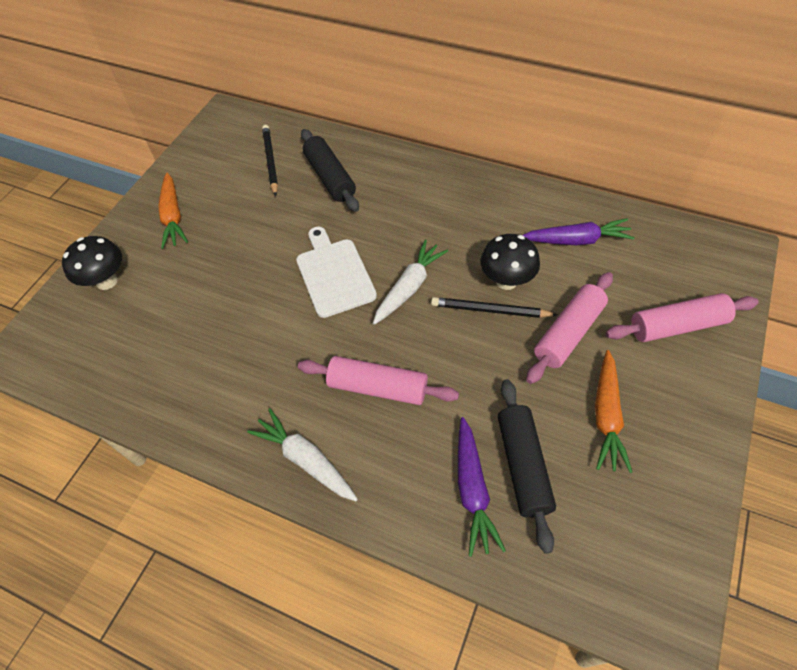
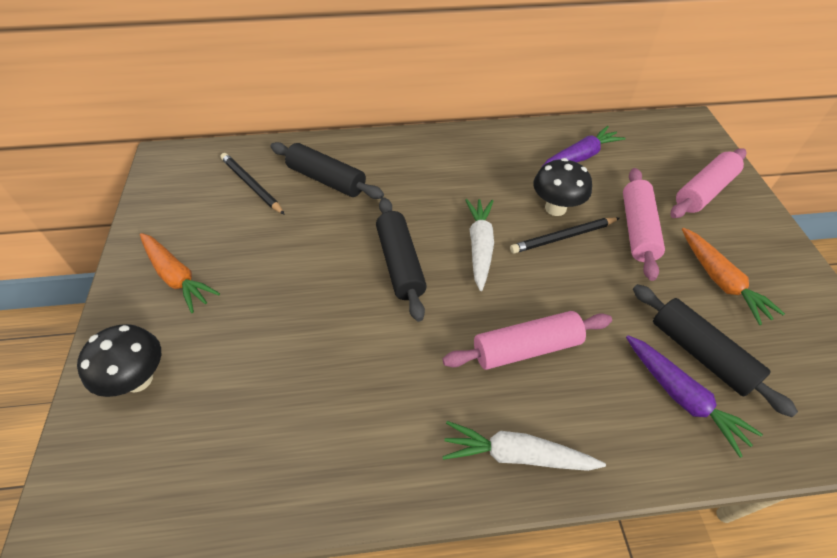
camera: 35 degrees left, 5 degrees down
white cutting board [296,227,377,318] -> black rolling pin [376,198,427,322]

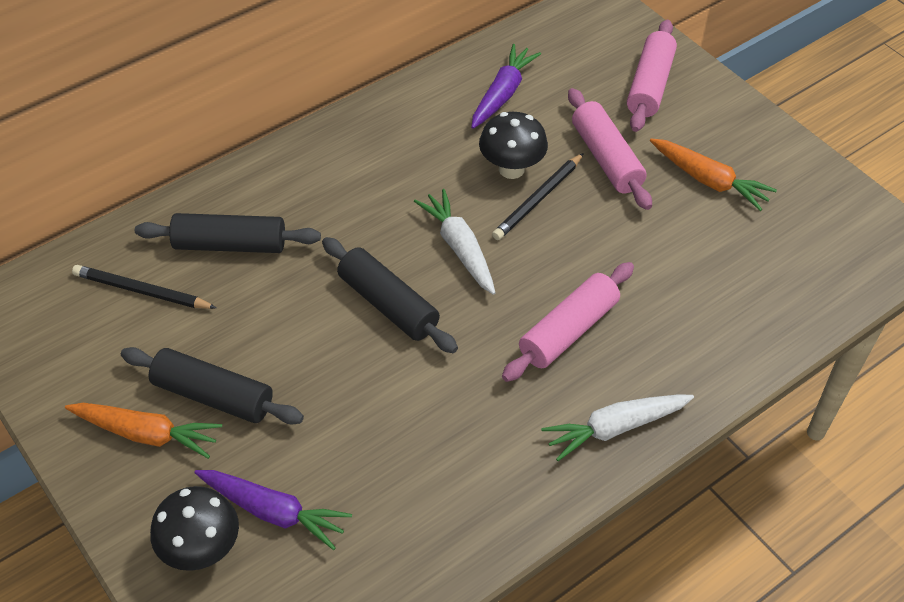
camera: 30 degrees left, 0 degrees up
purple carrot [626,335,763,458] -> purple carrot moved to [194,470,352,550]
black rolling pin [633,284,798,417] -> black rolling pin moved to [121,347,304,425]

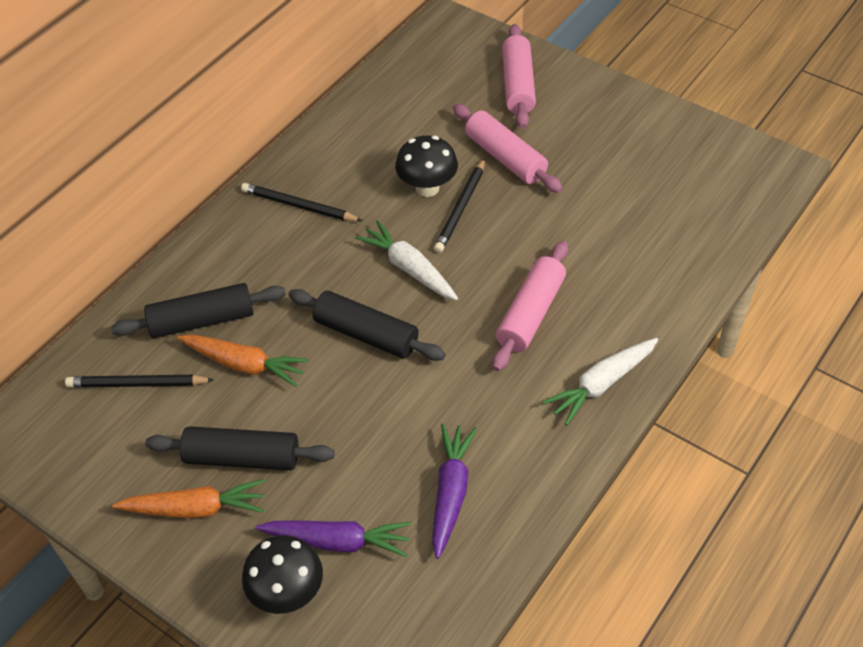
camera: 15 degrees left, 0 degrees up
purple carrot [471,44,541,129] -> purple carrot moved to [432,424,477,559]
orange carrot [650,138,777,211] -> orange carrot moved to [177,334,309,387]
none -> black pencil [241,183,363,221]

